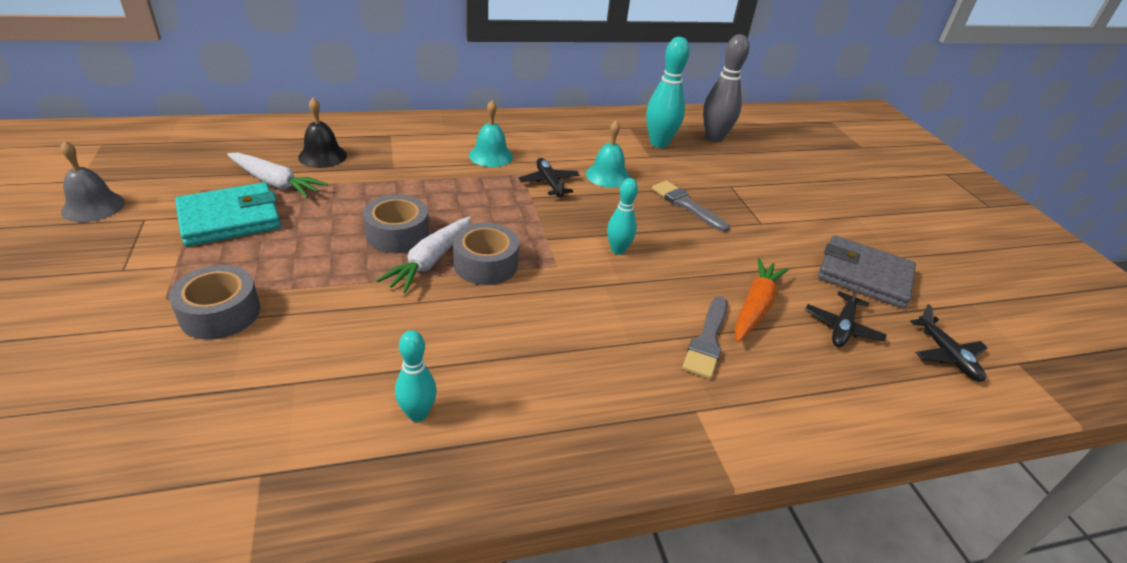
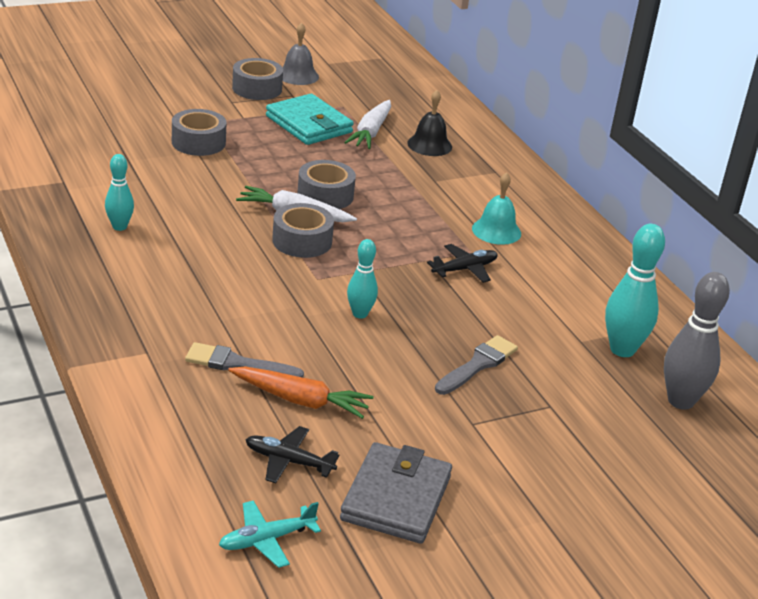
camera: 80 degrees right, 5 degrees down
turquoise bell [586,120,630,188] -> none
black plane [910,304,988,382] -> turquoise plane [219,500,321,568]
none -> grey tape [232,58,283,100]

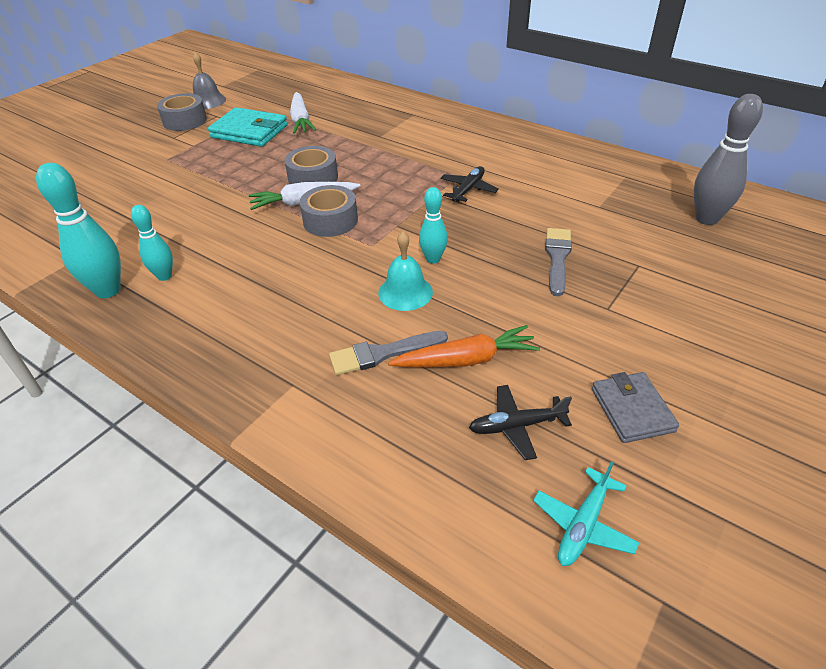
camera: 25 degrees left, 10 degrees up
grey tape [172,109,226,156] -> none
grey wallet [340,442,452,544] -> grey wallet [592,372,679,443], size x0.67
black bell [407,90,452,156] -> none
turquoise bell [472,172,521,245] -> turquoise bell moved to [378,232,433,311]
turquoise bowling pin [605,224,665,357] -> turquoise bowling pin moved to [36,163,121,298]

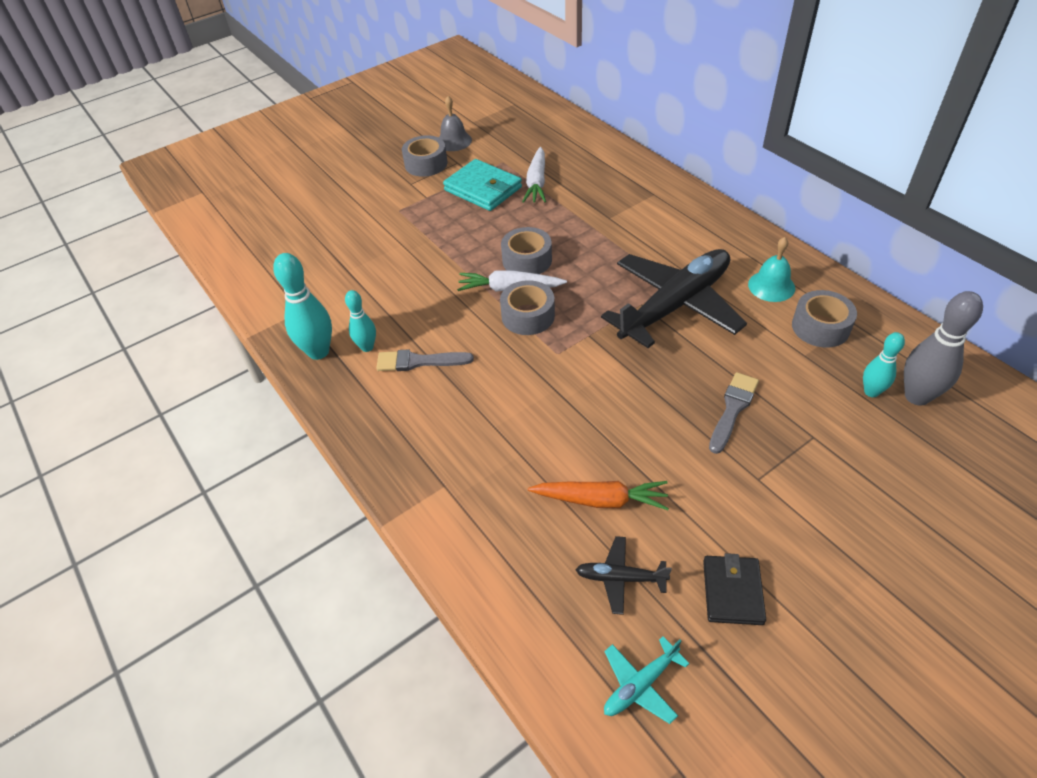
camera: 20 degrees right, 5 degrees up
grey brush [329,331,448,375] -> grey brush moved to [376,349,474,371]
turquoise bell [378,232,433,311] -> turquoise bell moved to [748,237,795,302]
turquoise bowling pin [419,187,448,264] -> turquoise bowling pin moved to [863,332,905,397]
black plane [440,166,499,202] -> black plane [601,249,747,348], size x2.36
grey wallet [592,372,679,443] -> black wallet [703,553,766,625]
none -> grey tape [792,290,857,348]

